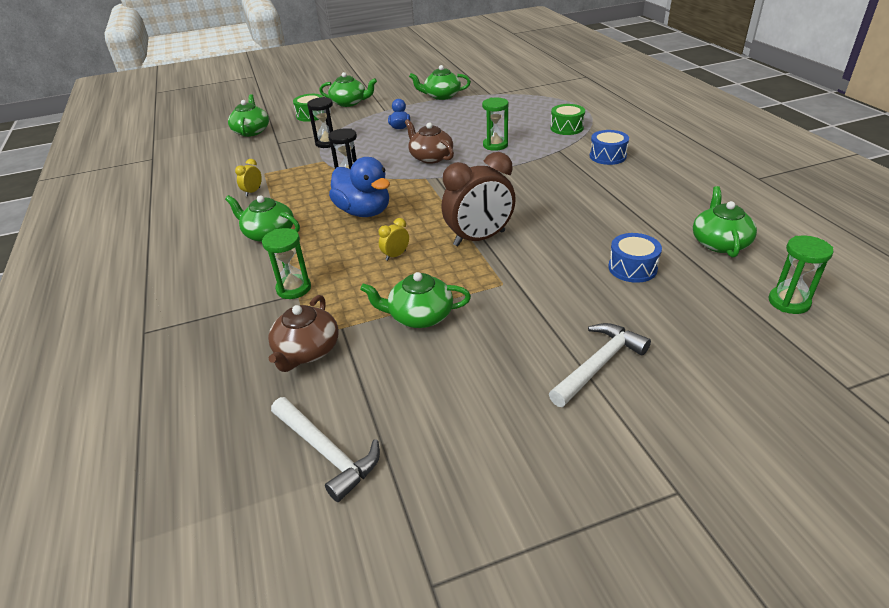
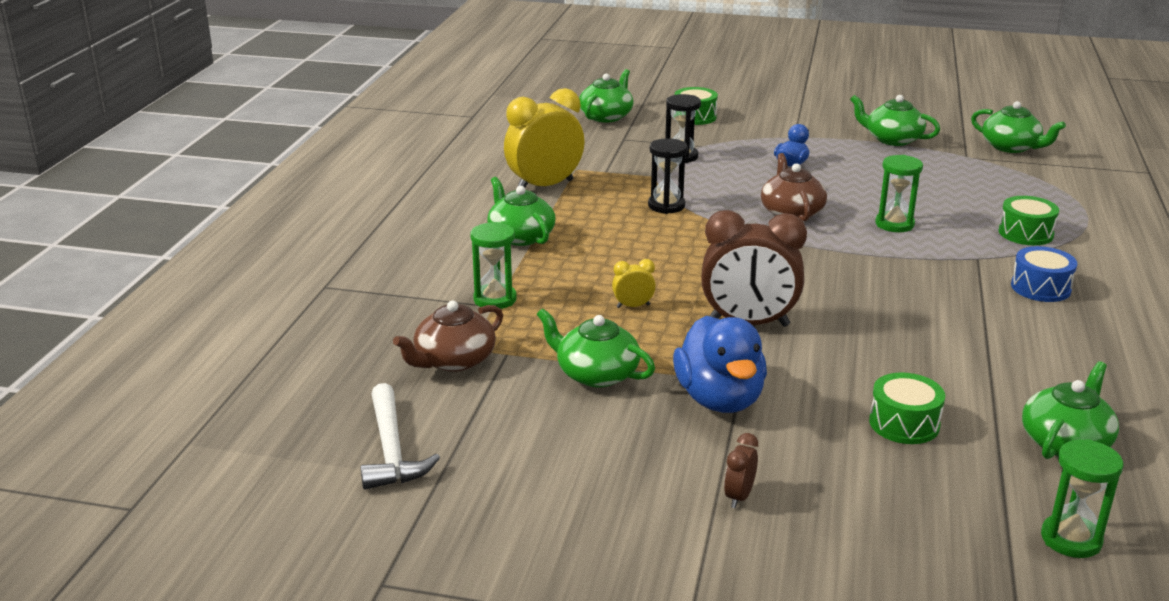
camera: 30 degrees right, 10 degrees down
yellow clock [235,159,262,196] -> yellow clock [504,88,585,188], size x2.30
green teapot [319,72,377,107] -> green teapot moved to [971,101,1066,153]
blue duck [329,157,390,217] -> blue duck moved to [673,316,767,413]
white hammer [549,323,651,407] -> brown clock [724,433,758,508]
blue drum [608,233,662,283] -> green drum [869,372,945,444]

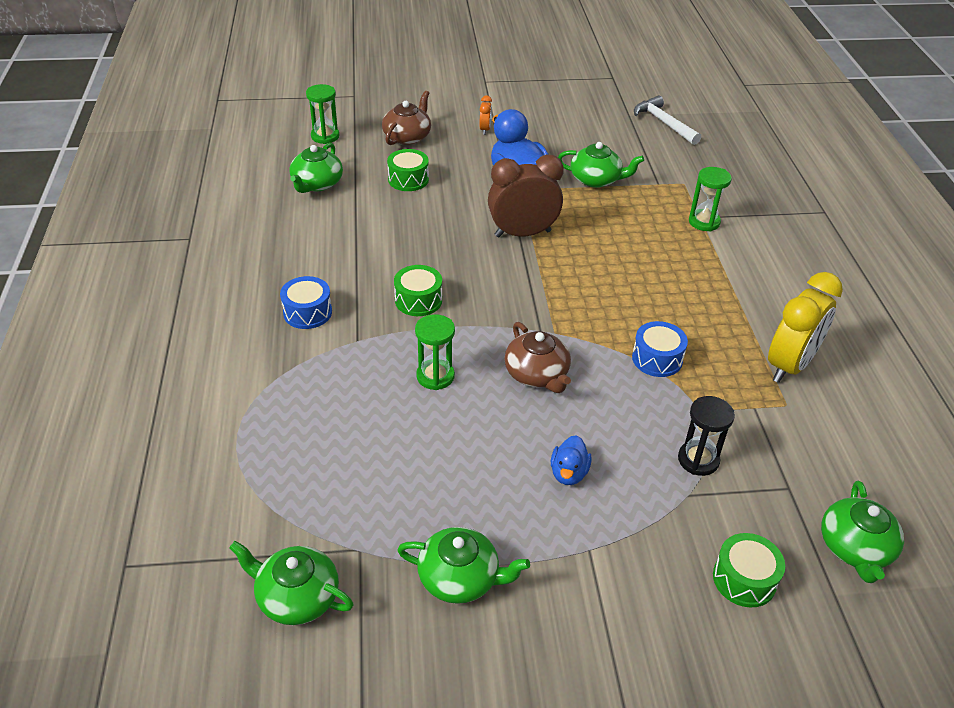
camera: 160 degrees right, 15 degrees up
brown teapot [393,301,503,372] -> brown teapot moved to [382,91,431,145]
green teapot [487,177,556,246] -> none
yellow clock [612,259,656,308] -> none
black hourglass [648,138,688,214] -> blue drum [632,321,688,377]
brown clock [724,433,758,508] -> orange clock [479,95,492,135]
green drum [999,196,1059,245] -> green drum moved to [394,265,442,316]

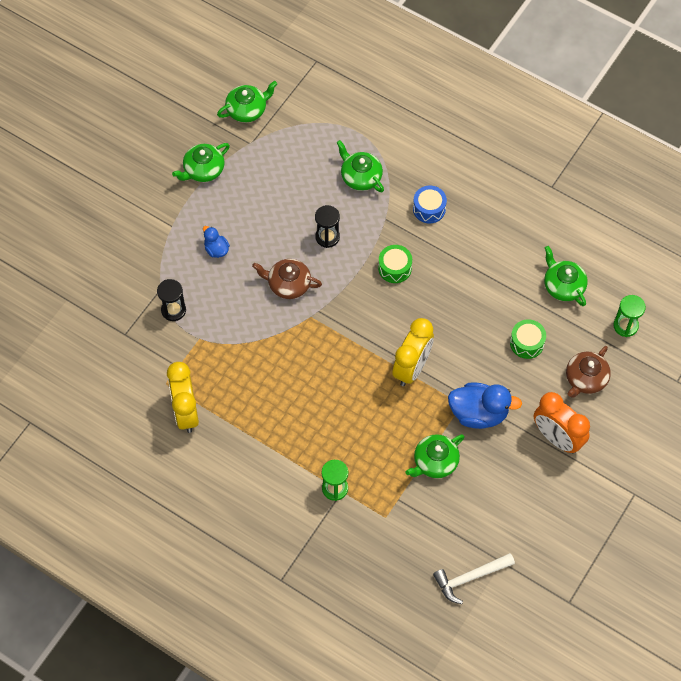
camera: 130 degrees right, 20 degrees up
brown teapot [382,91,431,145] -> brown teapot turned 60 degrees clockwise [566,346,611,398]
green hourglass [415,314,455,390] -> black hourglass [315,205,340,248]
orange clock [479,95,492,135] -> orange clock [534,392,590,454], size x2.30
brown clock [488,154,564,238] -> yellow clock [392,318,434,386]
blue drum [632,321,688,377] -> none
white hammer [634,96,701,145] -> white hammer turned 150 degrees clockwise [433,553,515,604]
green drum [713,533,785,608] -> none
green teapot [821,481,904,583] -> green teapot moved to [336,140,384,192]

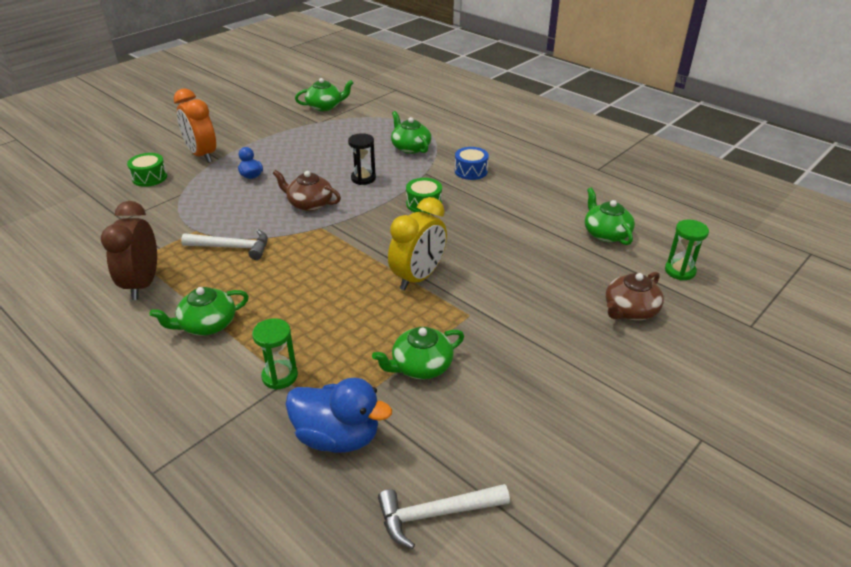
camera: 10 degrees right, 25 degrees down
black hourglass [157,279,186,321] -> none
yellow clock [167,362,199,433] -> brown clock [101,201,157,300]
green teapot [172,143,230,182] -> green teapot moved to [149,287,249,336]
blue duck [448,382,522,429] -> blue duck moved to [285,378,392,453]
green drum [510,319,546,359] -> green drum moved to [127,153,167,187]
orange clock [534,392,590,454] -> orange clock moved to [174,88,216,163]
none -> white hammer [181,229,268,260]

